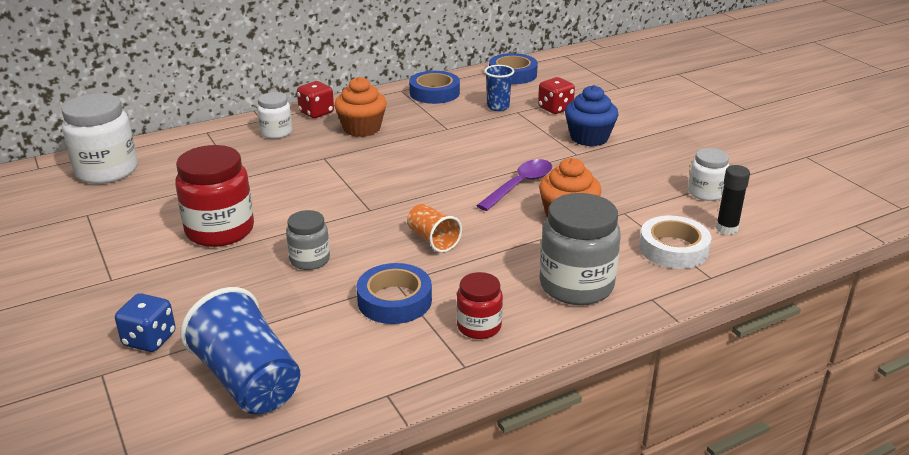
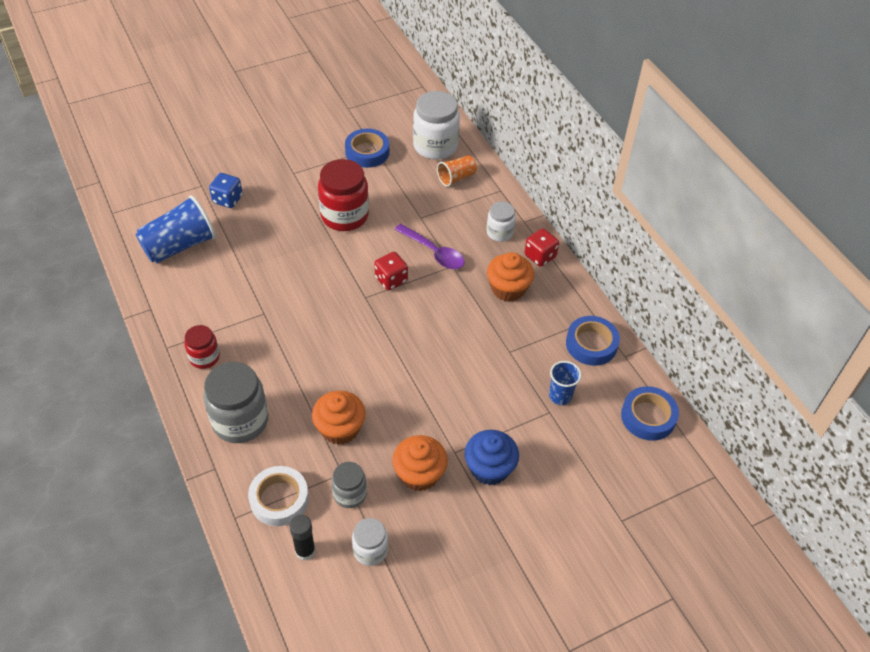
camera: 90 degrees right, 20 degrees up
grey jar [286,210,330,270] -> grey jar moved to [331,462,367,508]
blue tape [357,263,432,324] -> blue tape moved to [345,129,389,168]
orange cup [407,204,462,253] -> orange cup moved to [437,155,477,187]
purple spoon [476,159,552,211] -> purple spoon moved to [394,224,465,269]
red dice [538,77,575,114] -> red dice moved to [374,252,408,290]
none -> orange cupcake [392,435,448,491]

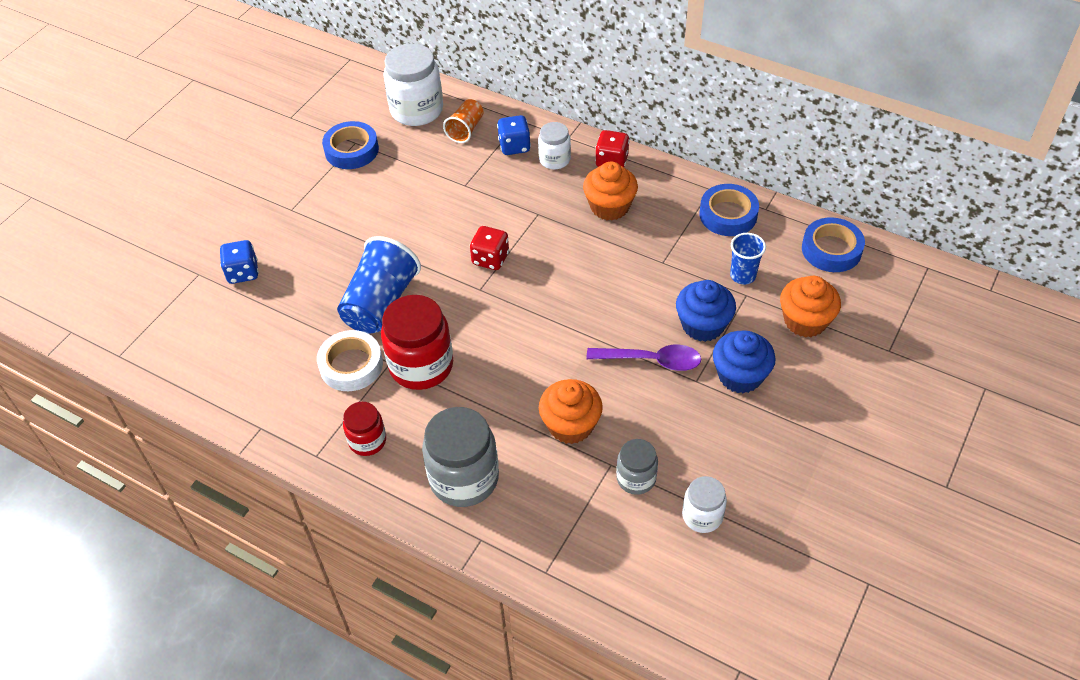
camera: 30 degrees left, 0 degrees up
blue cup [135,195,216,264] -> blue cup moved to [337,236,421,334]
white tape [248,466,309,526] -> white tape moved to [317,330,383,391]
black glue stick [289,515,315,561] -> none
red jar [318,159,369,231] -> red jar moved to [381,295,453,390]
orange cupcake [392,435,448,491] -> orange cupcake moved to [780,276,841,338]
purple spoon [394,224,465,269] -> purple spoon moved to [587,345,701,371]
none -> blue dice [497,115,531,155]
none -> blue cupcake [676,280,736,342]

